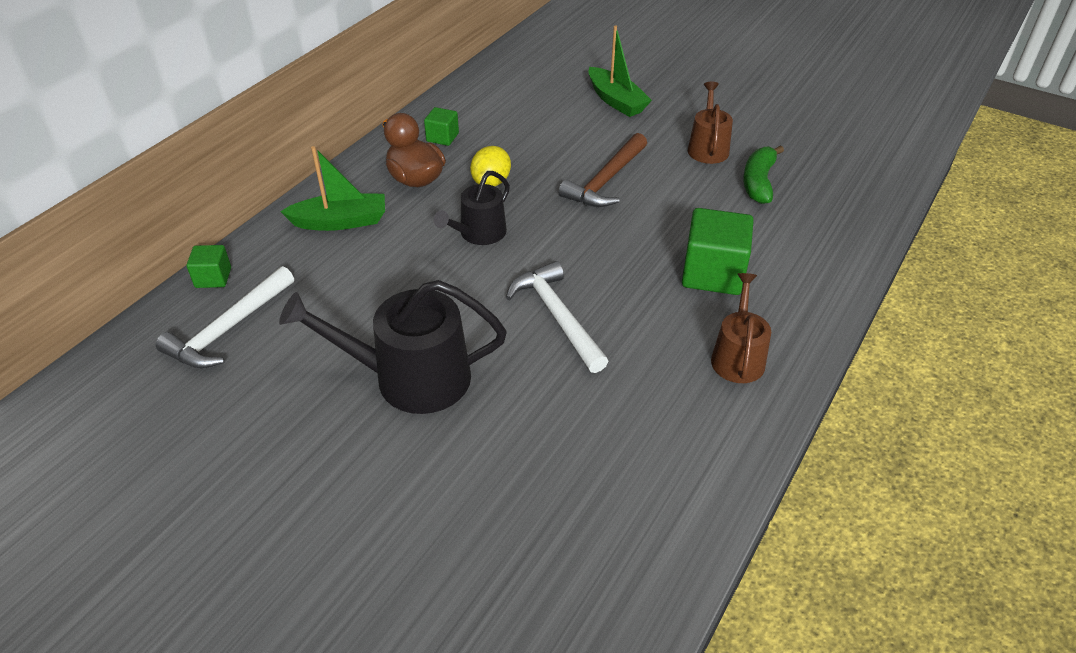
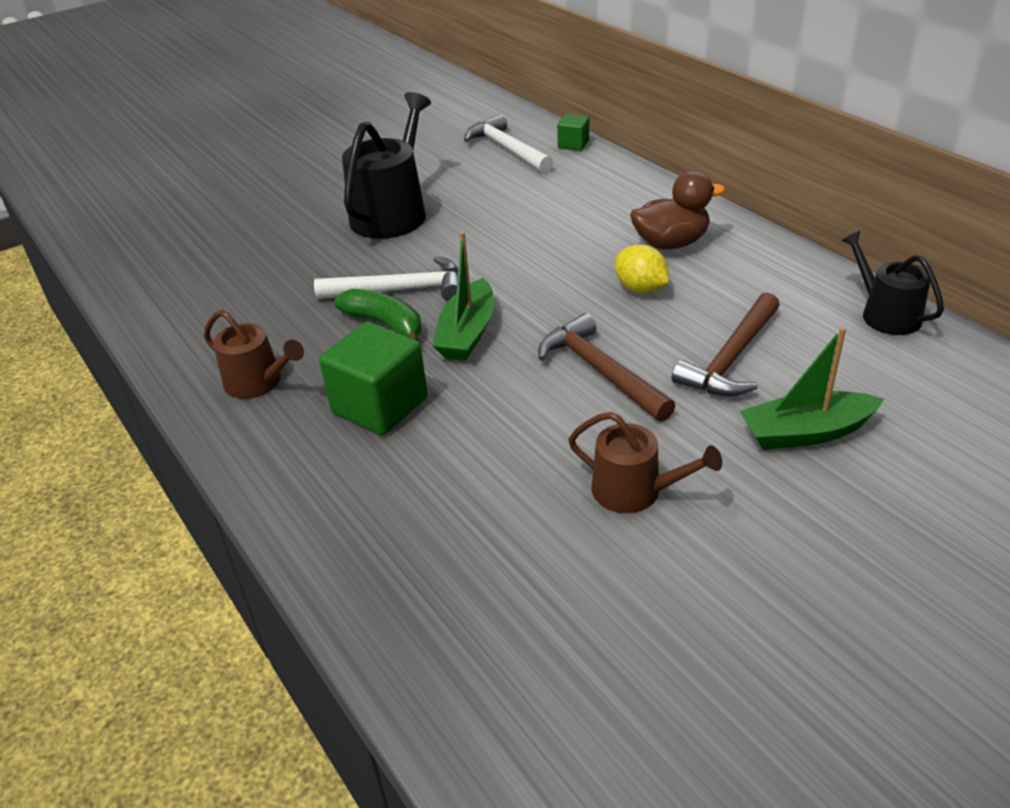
camera: 115 degrees right, 5 degrees down
green boat [280,146,385,231] -> green boat moved to [433,232,494,361]
green cube [424,107,459,146] -> none
black watering can [434,171,510,245] -> black watering can moved to [841,231,944,335]
green banana [743,145,784,204] -> green banana moved to [334,289,421,342]
none -> brown hammer [672,292,780,396]

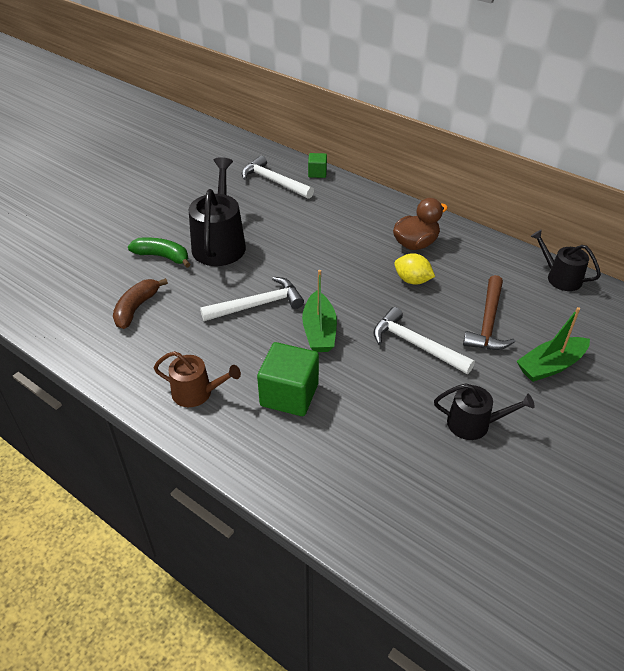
camera: 20 degrees left, 5 degrees up
green banana [334,289,421,342] -> green banana moved to [128,237,191,268]
brown hammer [538,313,675,422] -> white hammer [373,307,475,374]
brown watering can [568,412,722,513] -> black watering can [434,383,535,440]
none -> brown banana [113,278,168,329]

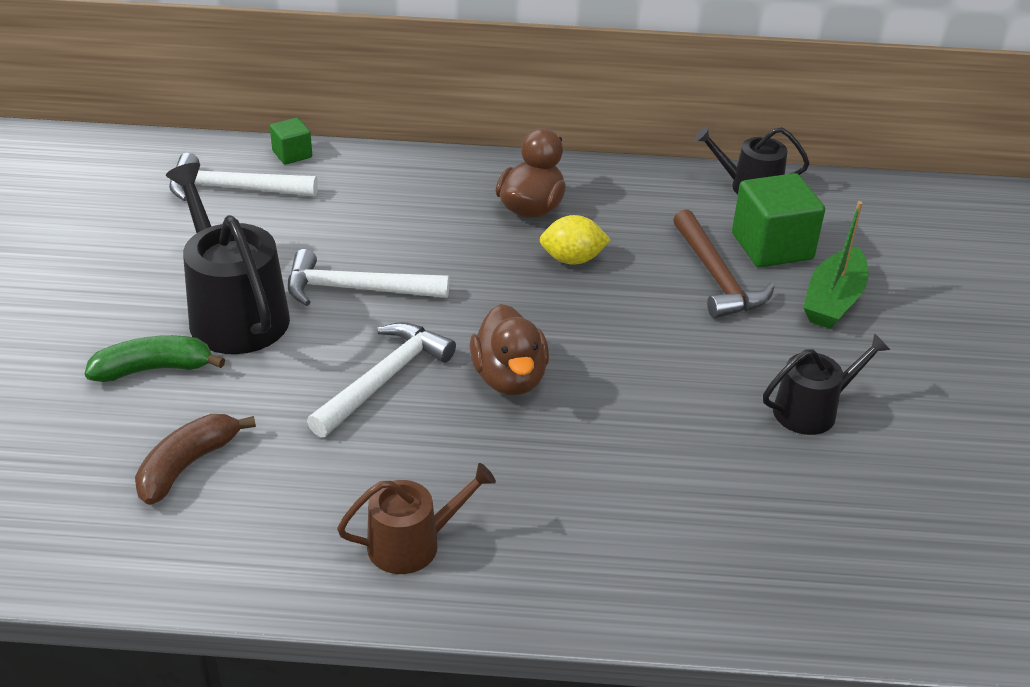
camera: 35 degrees left, 5 degrees down
brown banana [113,278,168,329] -> brown banana turned 45 degrees clockwise [135,414,256,505]
green cube [257,342,319,416] -> green cube moved to [732,173,825,267]
green boat [302,270,337,352] -> brown duck [470,304,549,396]
white hammer [373,307,475,374] -> white hammer moved to [288,249,449,306]

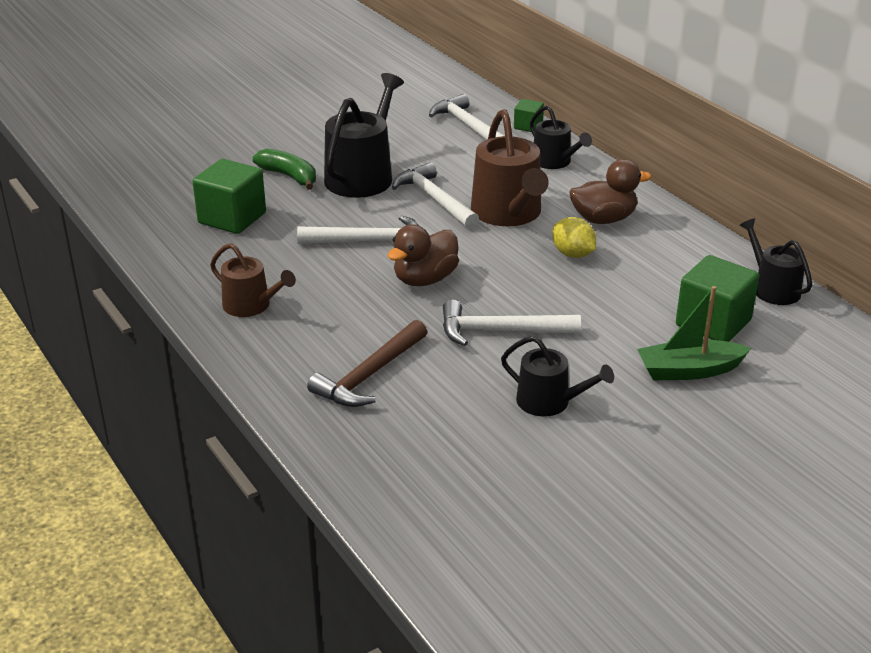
camera: 55 degrees right, 5 degrees down
brown banana [135,414,256,505] -> green cube [193,159,266,234]
brown hammer [673,209,775,318] -> brown hammer moved to [307,320,427,407]
none -> white hammer [443,300,581,346]
none -> brown watering can [471,109,549,226]
none -> black watering can [530,106,592,169]

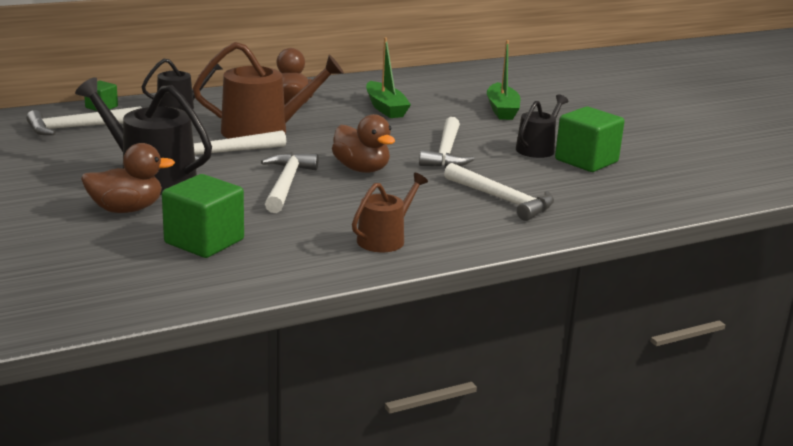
camera: 85 degrees left, 10 degrees down
green banana [253,149,316,190] -> brown duck [81,143,175,213]
brown hammer [307,320,427,407] -> white hammer [444,163,554,221]
yellow lemon [552,217,596,258] -> none
green cube [676,255,759,342] -> green cube moved to [555,107,625,172]
black watering can [740,218,812,305] -> none
none -> green boat [366,37,411,118]

